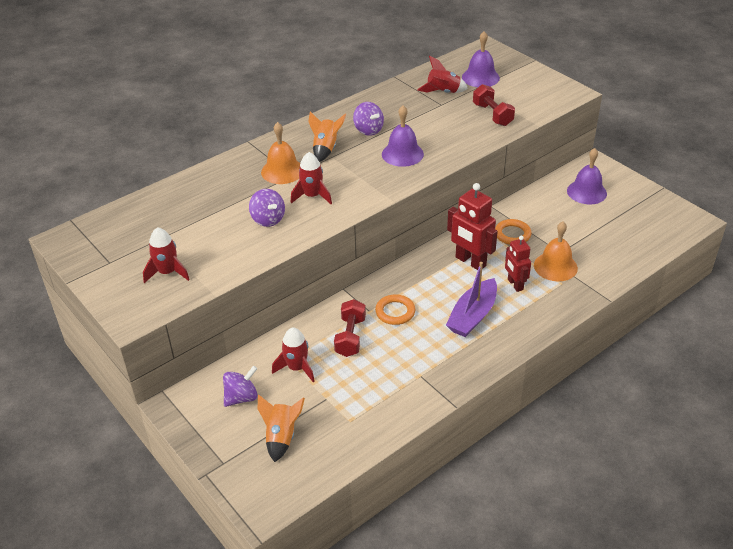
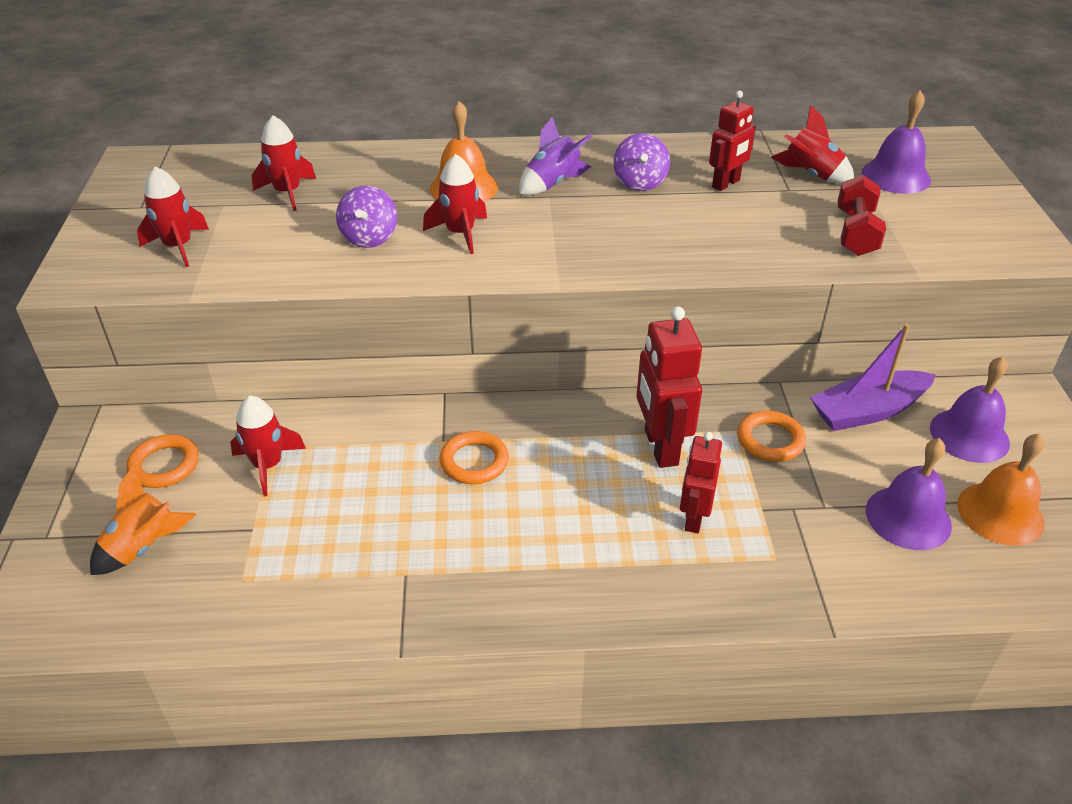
camera: 35 degrees right, 0 degrees up
purple spinning top [223,366,258,407] -> orange ring [127,434,199,488]
orange rocket [308,112,347,162] -> purple rocket [519,117,592,195]
red dumbbell [334,299,366,357] -> none
purple bell [382,105,424,167] -> purple bell moved to [866,438,952,550]
purple boat [446,262,497,337] -> purple boat moved to [810,324,936,431]
orange bell [534,222,578,281] -> orange bell moved to [957,434,1045,546]
none -> red rocket [252,116,316,211]
none -> red robot [709,90,756,191]

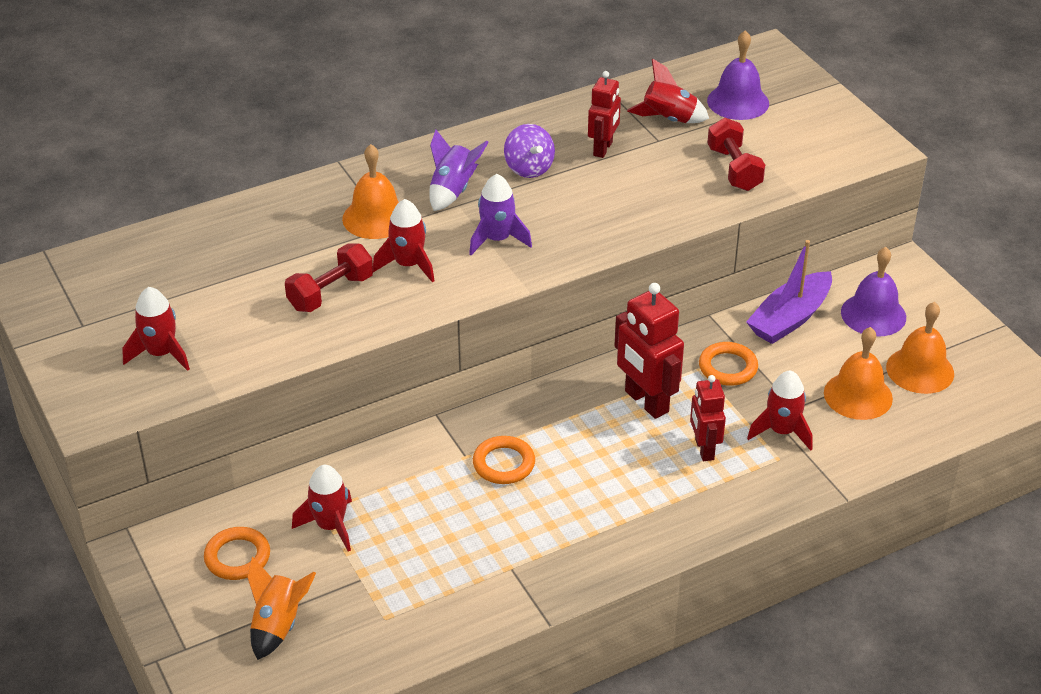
camera: 25 degrees left, 0 degrees up
red rocket [252,116,316,211] -> red rocket moved to [747,370,813,451]
purple spinning top [336,185,397,248] -> red dumbbell [285,243,373,312]
purple bell [866,438,952,550] -> orange bell [824,327,893,420]
none -> purple rocket [469,174,532,255]

